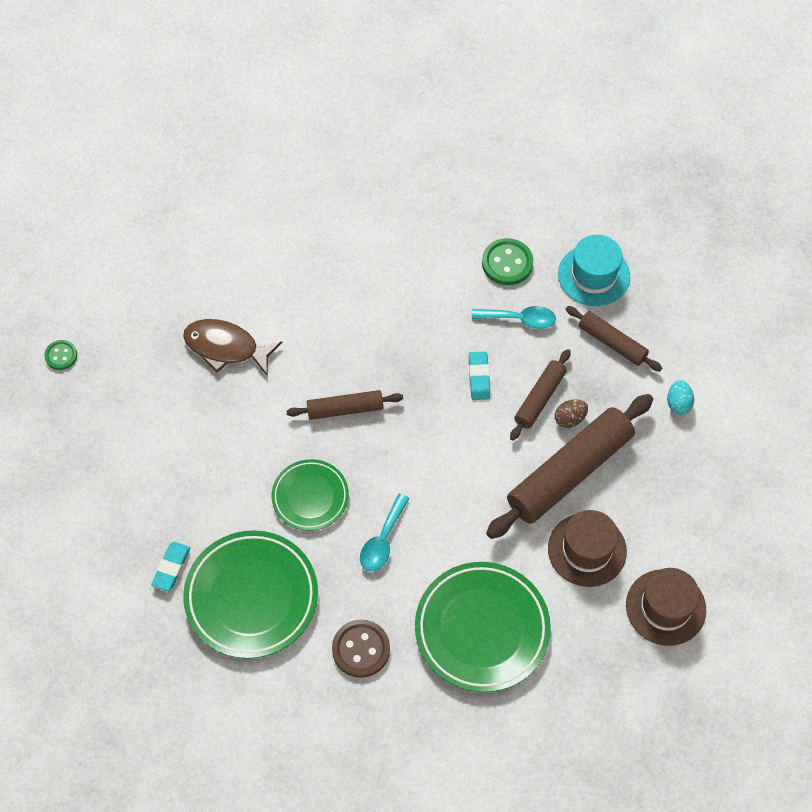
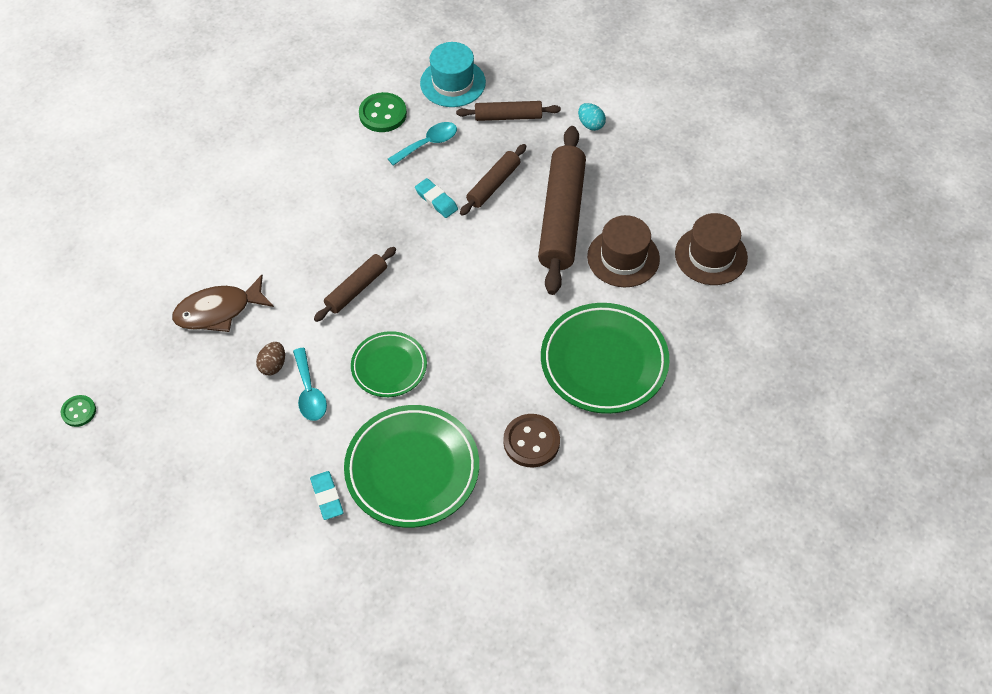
camera: 40 degrees left, 5 degrees down
turquoise spoon [360,494,410,571] -> turquoise spoon moved to [293,348,327,421]
brown rolling pin [510,349,571,441] -> brown rolling pin turned 45 degrees clockwise [460,144,526,216]
brown egg [555,399,588,428] -> brown egg moved to [256,342,285,375]

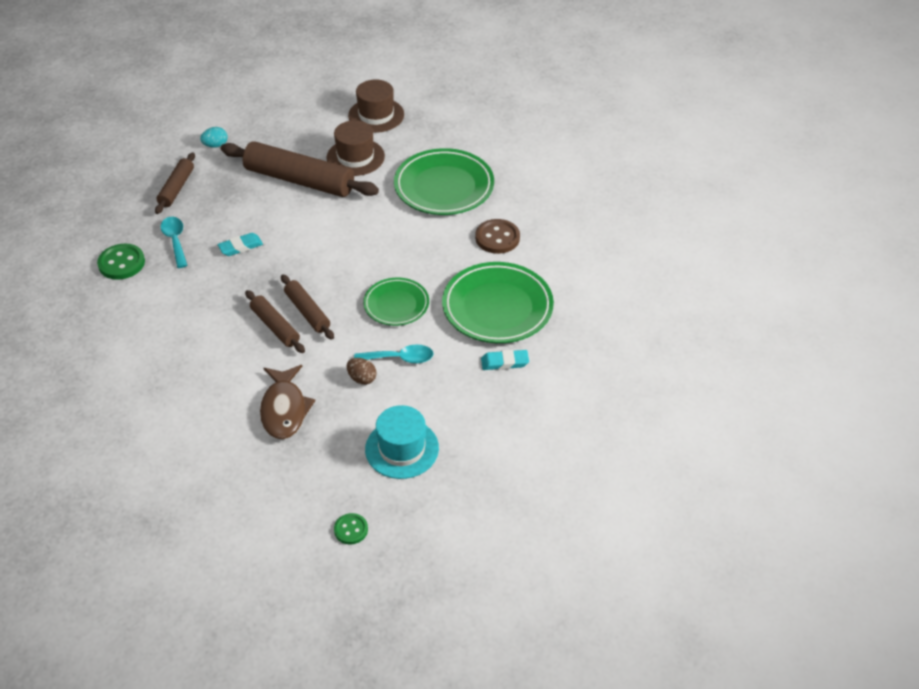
camera: 75 degrees left, 10 degrees down
turquoise hat [420,42,486,107] -> turquoise hat moved to [365,405,439,479]
brown rolling pin [460,144,526,216] -> brown rolling pin moved to [245,290,305,353]

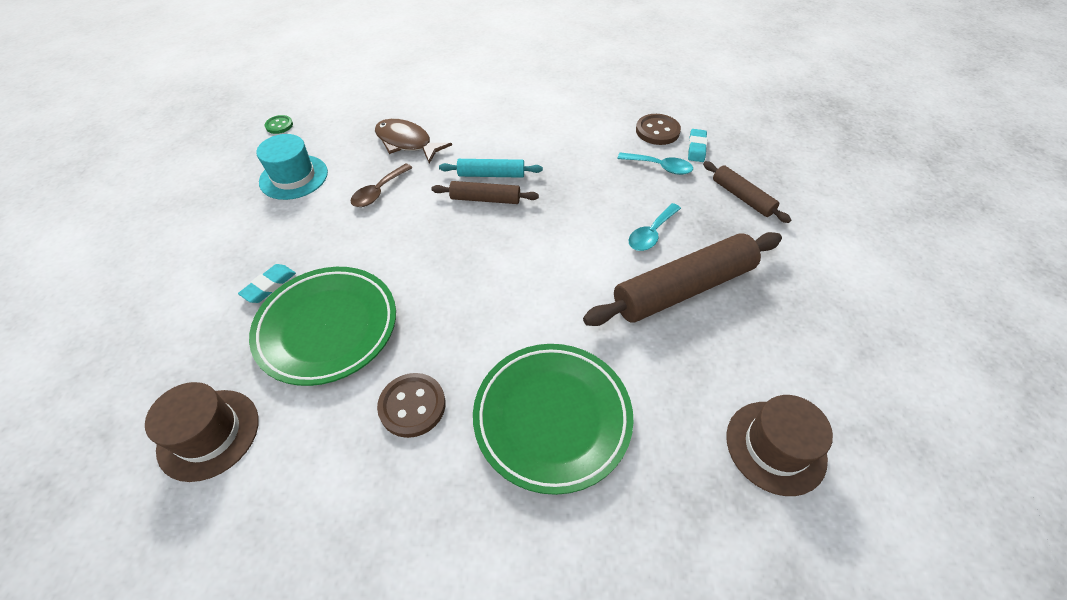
camera: 130 degrees right, 5 degrees up
green button [97,244,145,280] -> brown button [636,114,681,145]
turquoise egg [200,127,228,148] -> none
turquoise eraser [218,233,263,256] -> turquoise eraser moved to [688,129,707,162]
brown rolling pin [245,290,305,353] -> turquoise rolling pin [439,159,543,178]
brown hat [326,120,385,176] -> brown hat moved to [145,382,259,482]
brown egg [347,358,377,385] -> brown spoon [351,163,413,207]
turquoise spoon [354,344,434,364] -> turquoise spoon moved to [629,203,681,251]
green plate [363,278,429,326] -> none

